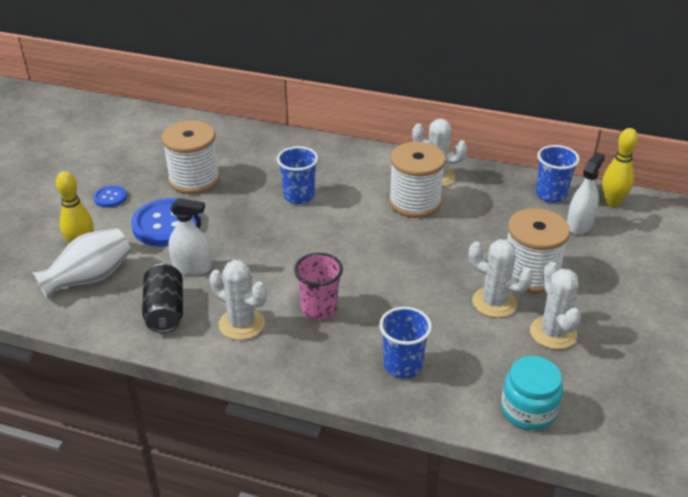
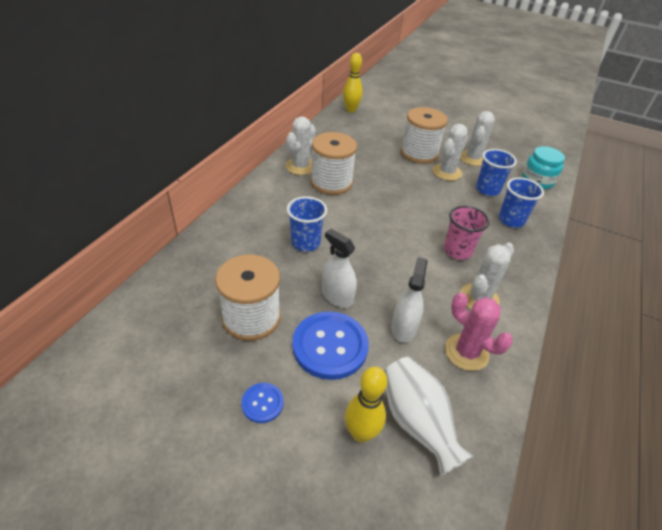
camera: 85 degrees left, 5 degrees up
black can [142,263,183,333] -> pink cactus [445,292,513,371]
white cactus [530,261,581,349] -> white cactus turned 60 degrees counterclockwise [460,111,495,166]
blue cup [536,145,580,203] -> blue cup moved to [476,149,517,196]
white spray bottle [567,152,605,235] -> white spray bottle moved to [322,229,357,308]

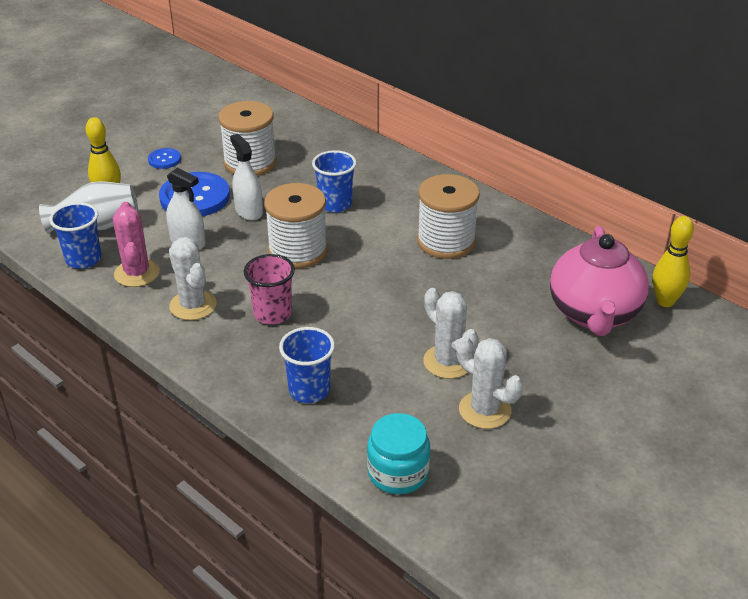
camera: 110 degrees right, 5 degrees down
white cactus [286,116,316,175] -> none
white spray bottle [322,229,357,308] -> white spray bottle turned 90 degrees counterclockwise [230,134,263,221]
white spool [400,107,448,164] -> white spool moved to [264,183,328,269]
pink cactus [445,292,513,371] -> pink cactus turned 75 degrees counterclockwise [113,202,160,287]
blue cup [476,149,517,196] -> blue cup moved to [49,202,101,269]
none -> pink teapot [550,226,649,336]

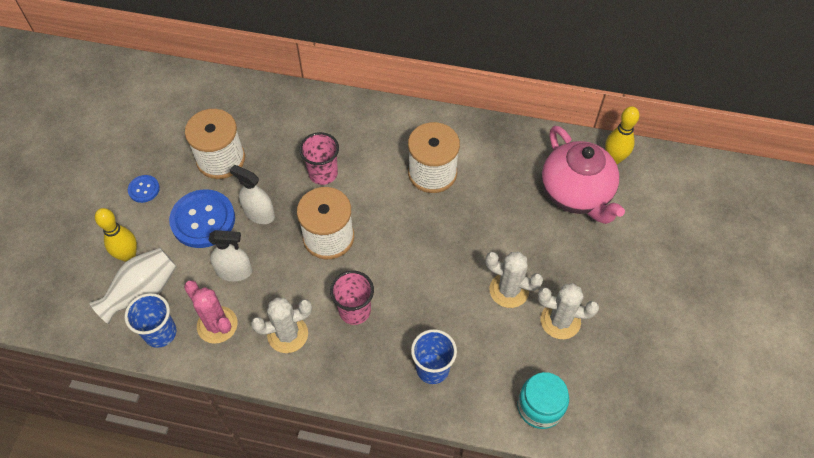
camera: 30 degrees left, 20 degrees up
white cactus [169,237,217,320] -> white cactus turned 45 degrees counterclockwise [251,297,312,353]
blue cup [312,150,357,213] -> pink cup [299,132,339,185]

